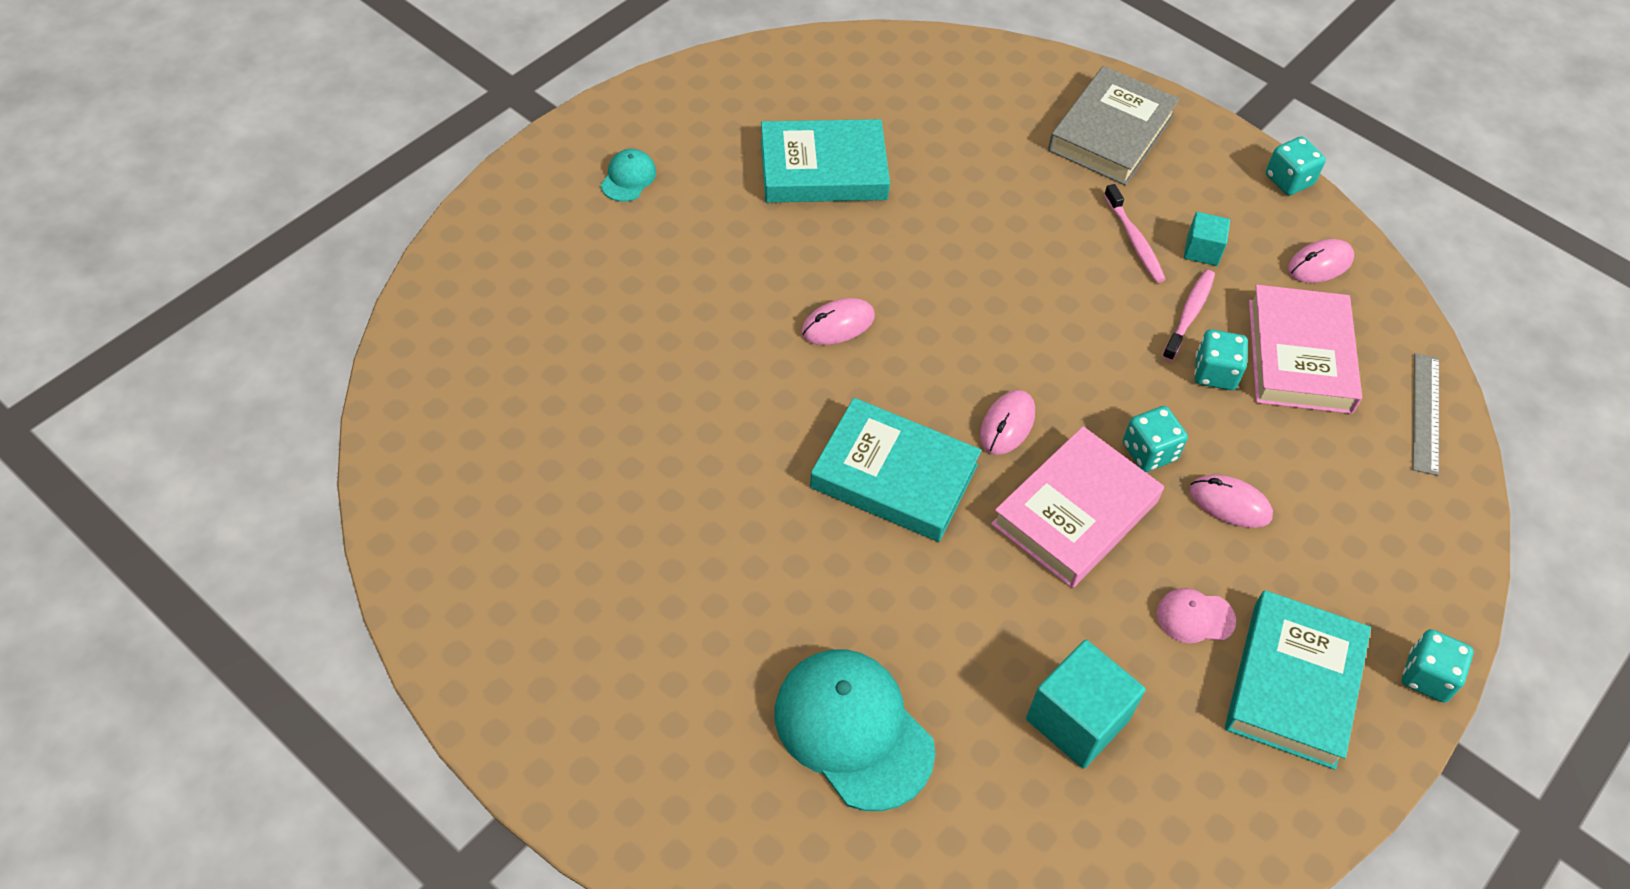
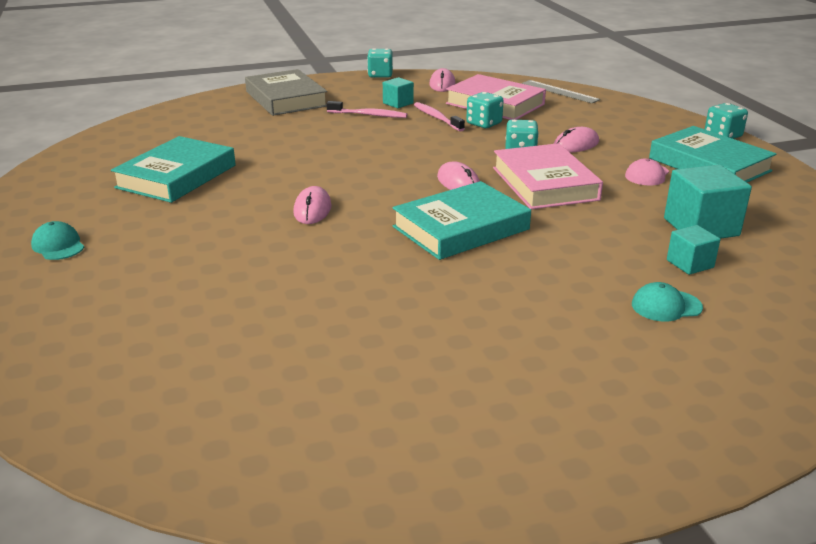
camera: 55 degrees left, 25 degrees down
turquoise cap [775,649,935,811] -> turquoise cap [632,282,703,321], size x0.47
none -> turquoise cube [667,225,720,275]

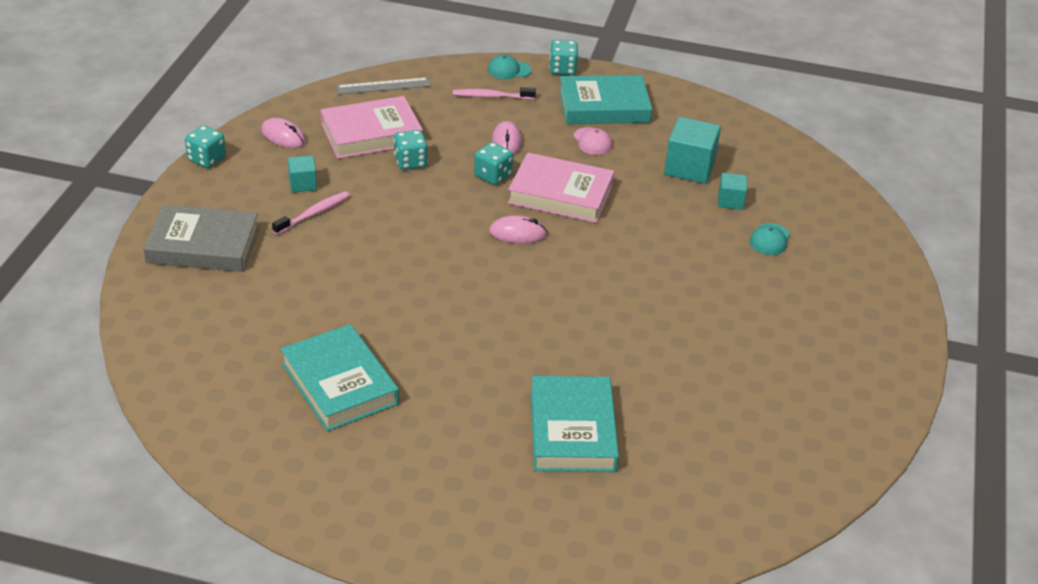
camera: 60 degrees left, 10 degrees up
turquoise cap [31,221,84,260] -> turquoise cap moved to [488,55,531,79]
pink mouse [293,186,331,224] -> none
turquoise book [392,181,531,260] -> turquoise book moved to [531,376,619,472]
pink toothbrush [414,102,465,132] -> pink toothbrush moved to [453,87,536,100]

